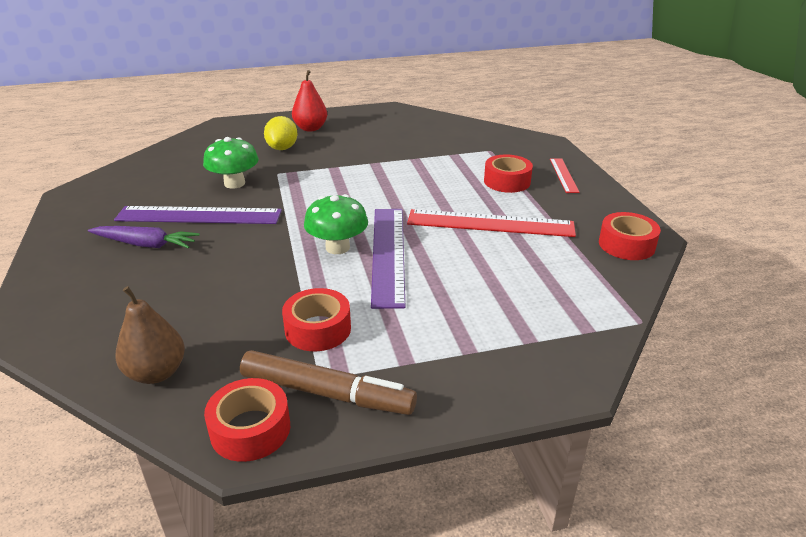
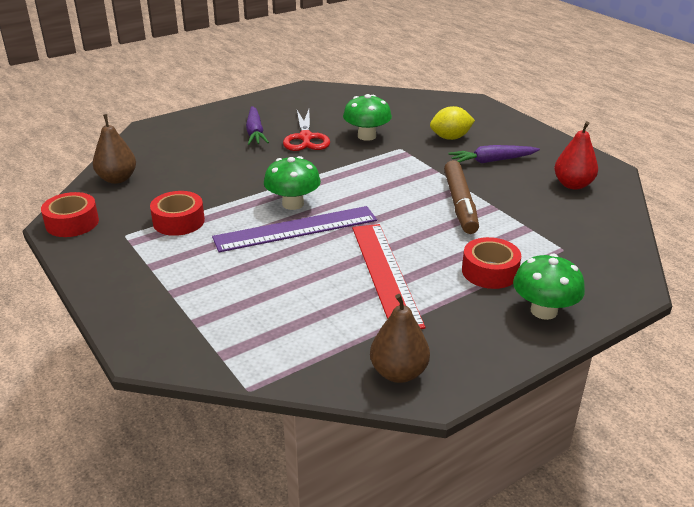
camera: 70 degrees right, 0 degrees up
purple ruler [114,206,282,224] -> red scissors [283,109,330,151]
brown marker [240,350,417,415] -> brown marker moved to [444,160,479,234]
red pear [292,70,327,132] -> red pear moved to [554,121,598,190]
red ruler [550,158,580,193] -> green mushroom [513,254,585,320]
red tape [599,212,661,260] -> brown pear [370,294,430,383]
none -> purple carrot [448,145,540,163]

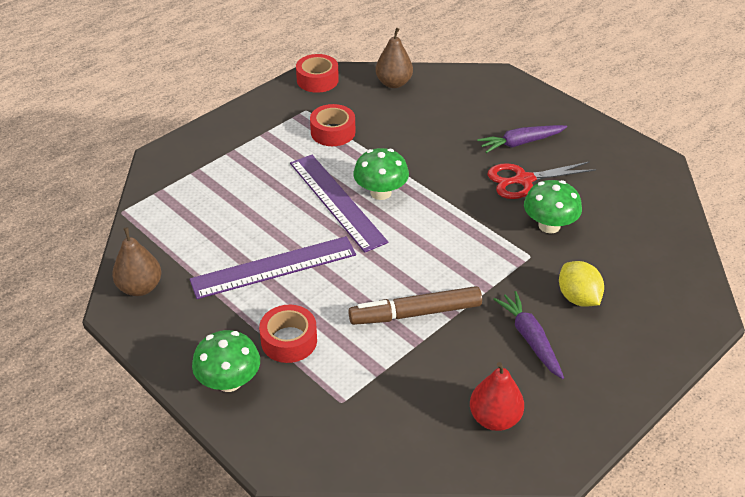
camera: 80 degrees right, 10 degrees up
red ruler [352,224,425,329] -> purple ruler [190,236,356,299]

